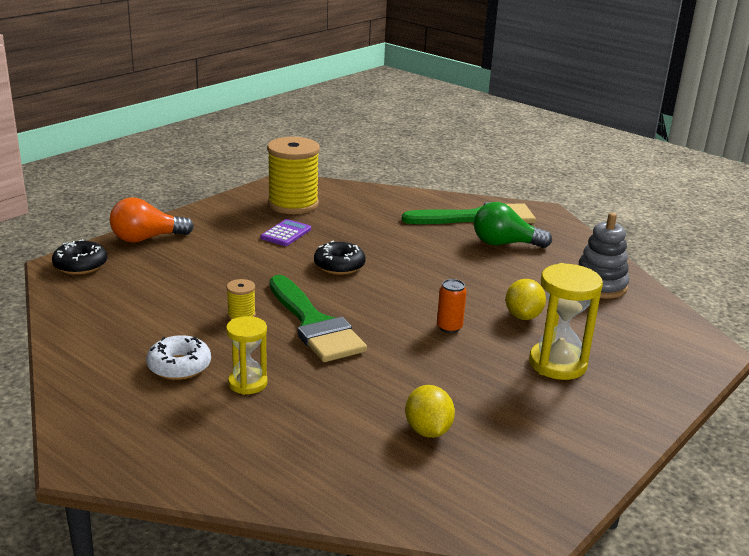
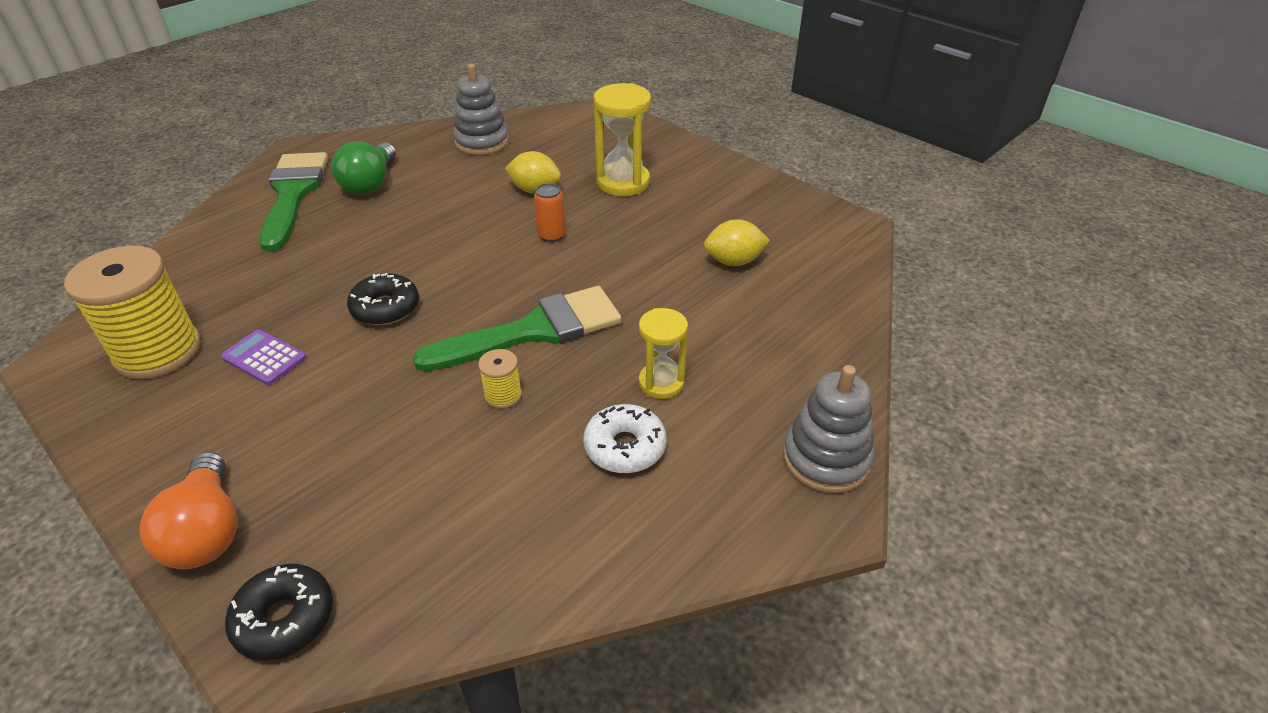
camera: 85 degrees left, 15 degrees up
none -> grey stacking toy [783,365,874,493]

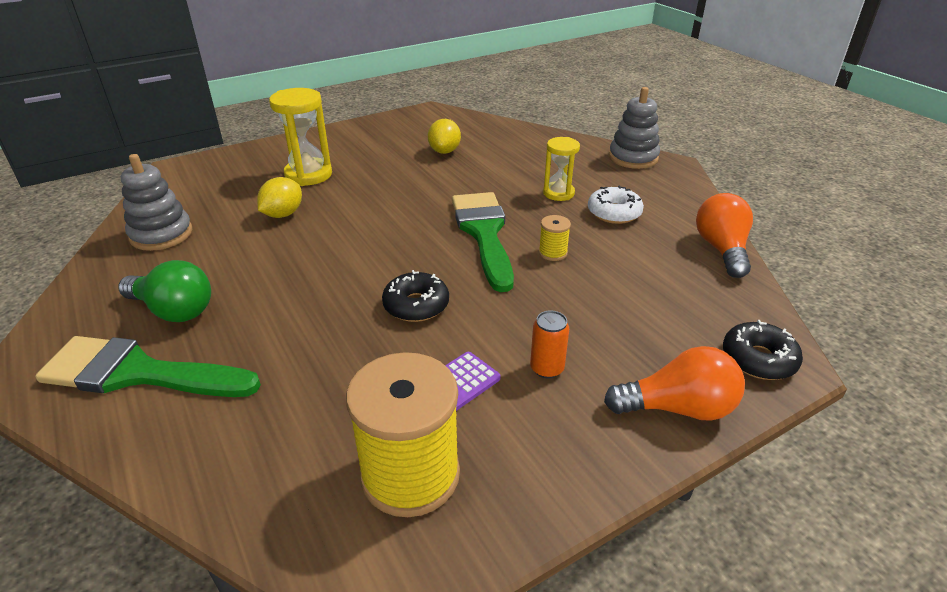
camera: 75 degrees left, 5 degrees down
orange can [534,183,566,242] -> orange can moved to [530,311,569,378]
none -> orange light bulb [696,193,753,278]

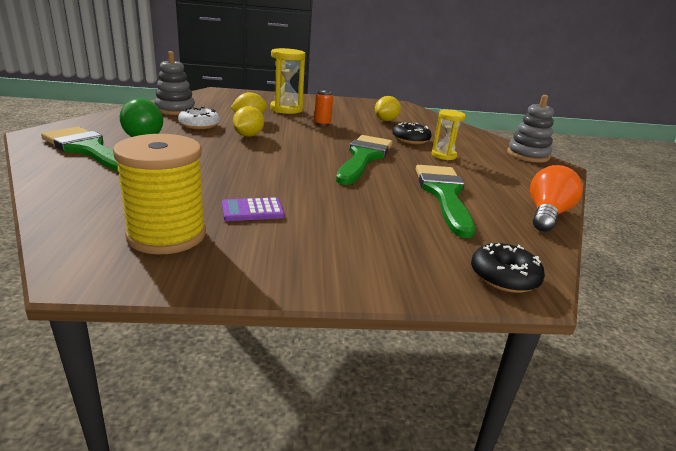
camera: 25 degrees right, 10 degrees down
black donut [382,270,449,322] -> black donut moved to [393,122,432,144]
orange can [530,311,569,378] -> orange can moved to [314,91,333,126]
yellow spool [539,215,571,261] -> none
white donut [588,186,644,224] -> white donut moved to [178,107,220,129]
orange light bulb [604,346,745,421] -> none
none -> yellow lemon [233,106,264,137]
none -> green brush [416,165,475,238]

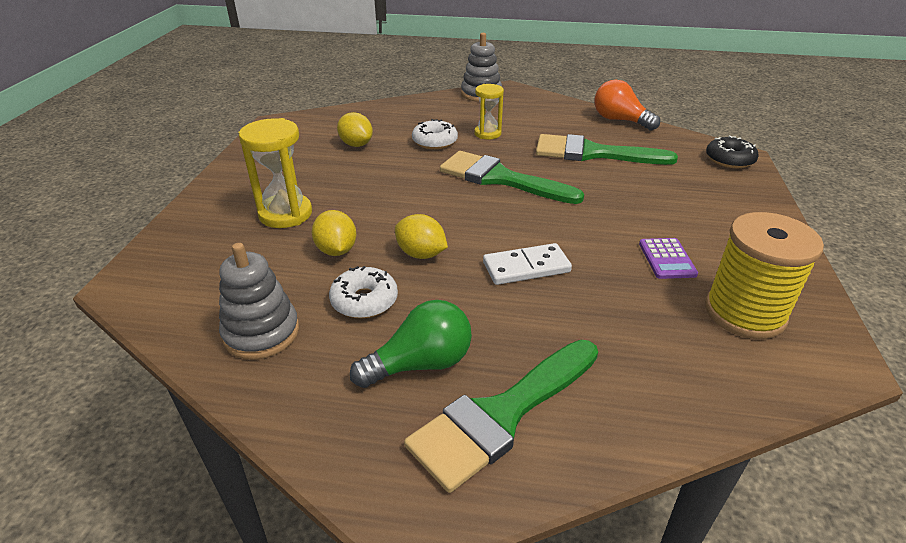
camera: 75 degrees left, 10 degrees up
orange can [314,91,333,126] -> none
black donut [393,122,432,144] -> white donut [412,119,458,150]
none -> white domino [483,243,572,285]

